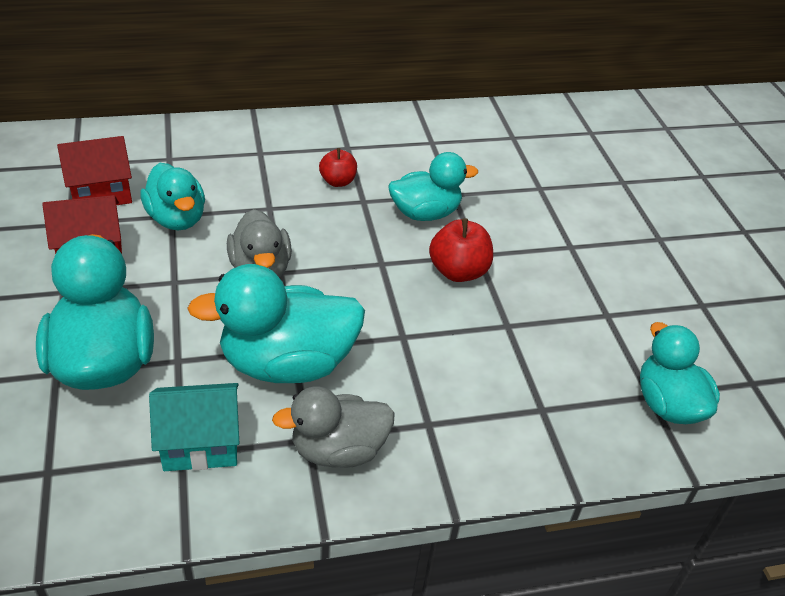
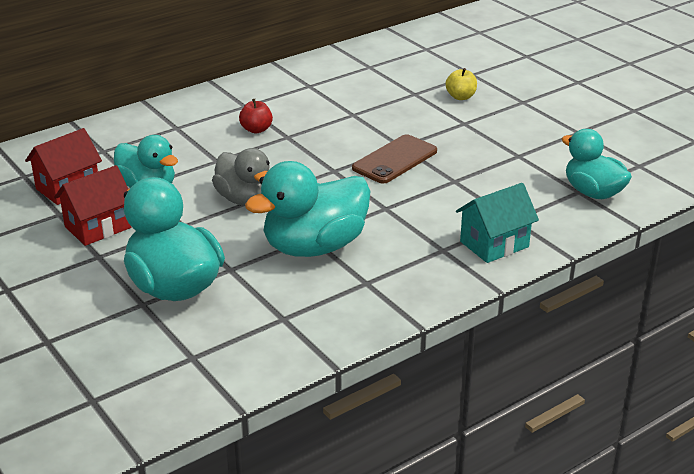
camera: 20 degrees left, 10 degrees down
turquoise house [149,383,239,471] -> turquoise house moved to [456,183,539,263]
grey duck [272,387,395,468] -> none
turquoise duck [389,152,478,221] -> none
red apple [429,218,493,282] -> brown phone [352,134,437,184]
none -> yellow apple [445,68,477,100]

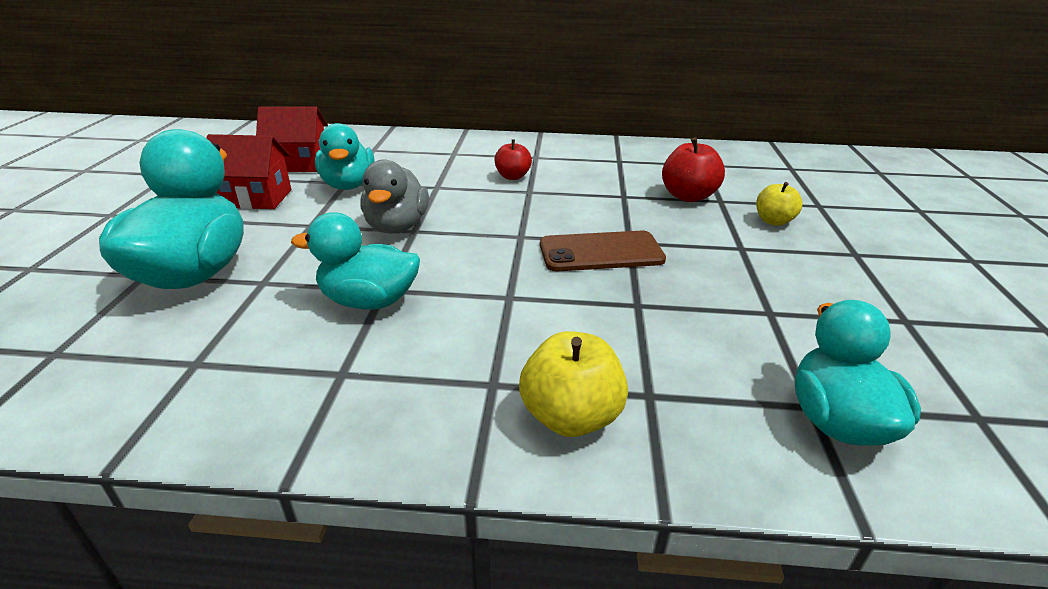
camera: 40 degrees right, 0 degrees up
turquoise duck [245,161,370,257] -> turquoise duck [291,212,420,309], size x0.66
turquoise house [456,183,539,263] -> yellow apple [519,331,628,437]
none -> red apple [662,137,725,202]

